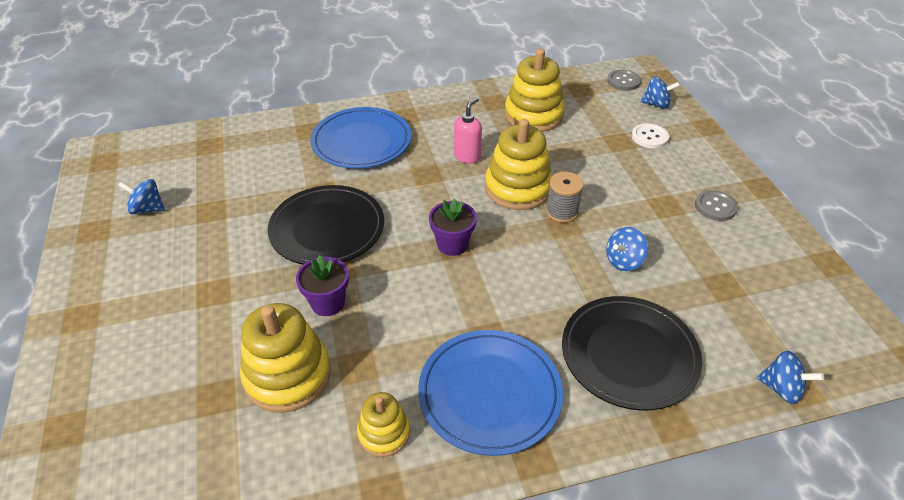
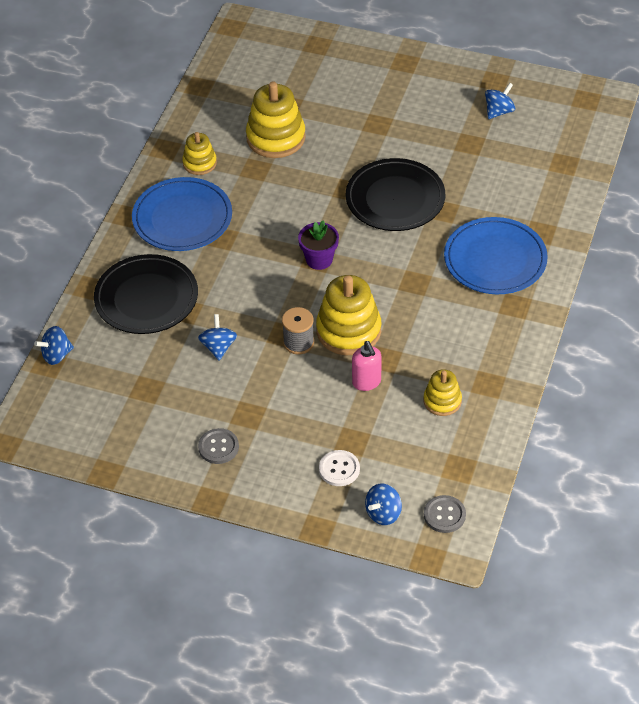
camera: 125 degrees right, 5 degrees up
purple flower pot [296,255,349,316] -> none
pink soap dispenser [454,97,482,163] -> pink soap dispenser moved to [352,341,381,391]
yellow stacking toy [505,49,565,132] -> yellow stacking toy [424,369,462,416], size x0.57

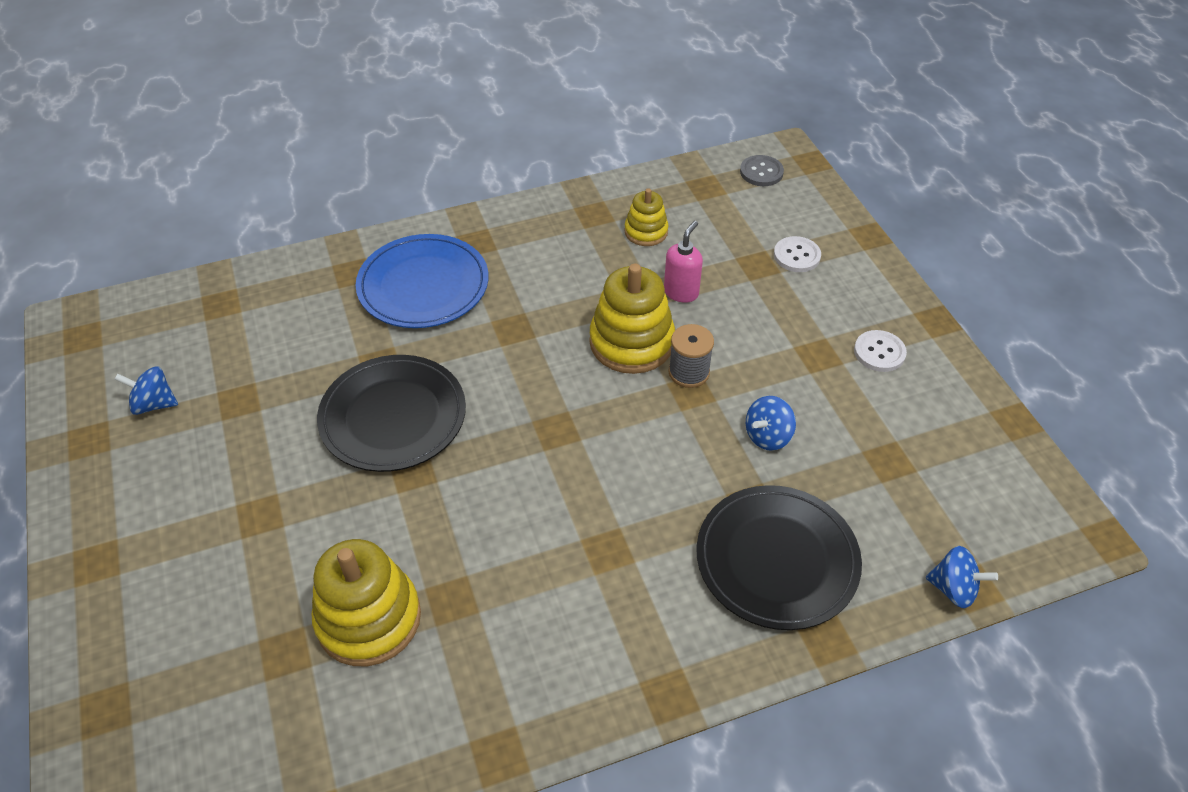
camera: 130 degrees left, 0 degrees up
blue plate [132,177,232,251] -> none
yellow stacking toy [182,132,217,175] -> none
grey button [198,428,239,464] -> white button [854,330,907,372]
purple flower pot [298,220,339,270] -> none
blue spinning top [365,483,402,525] -> none

